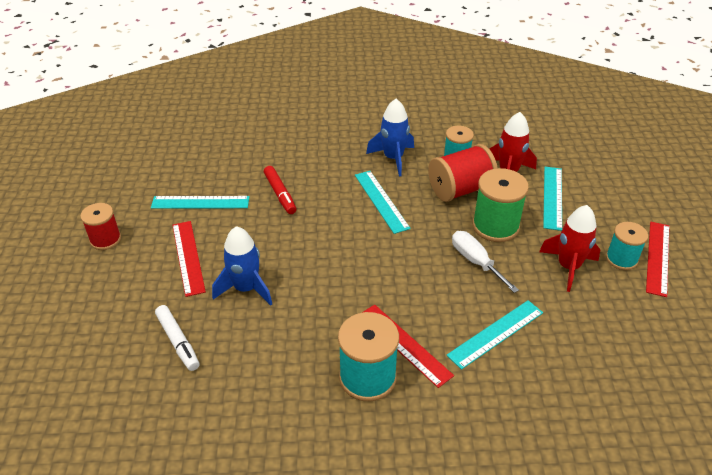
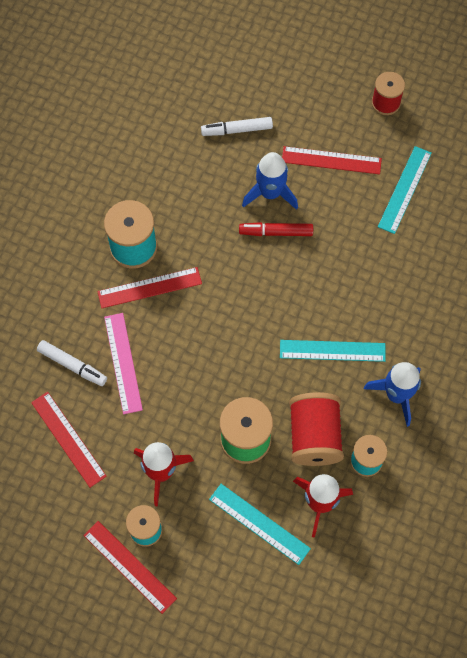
camera: 115 degrees right, 25 degrees up
red marker [264,166,296,214] -> red marker moved to [239,222,313,236]
turquoise ruler [447,300,543,370] -> pink ruler [104,313,143,414]
white screwdriver [452,231,519,293] -> none
none -> red ruler [31,392,107,488]
none -> white marker [37,340,107,386]

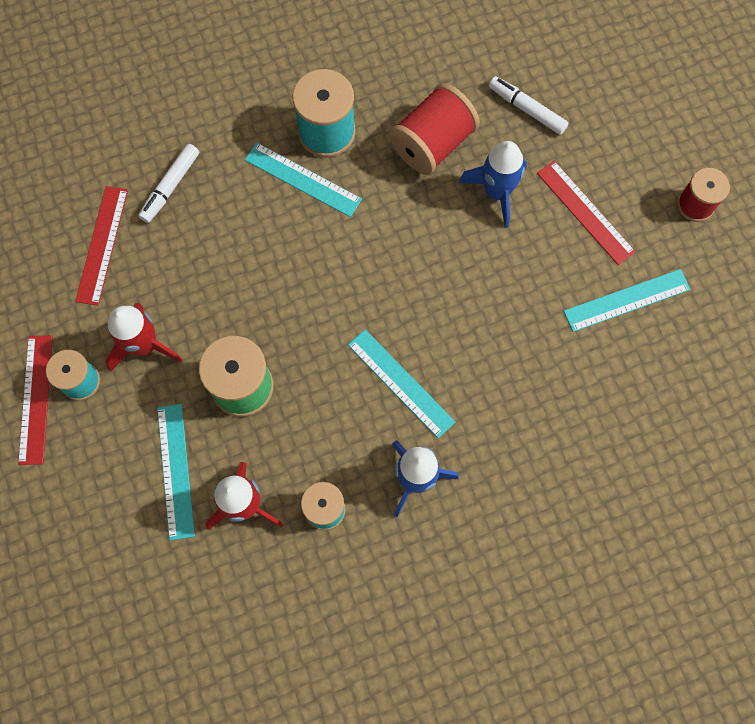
camera: 45 degrees right, 5 degrees up
white marker [37,340,107,386] -> white marker turned 45 degrees clockwise [138,144,199,223]
red ruler [97,267,202,308] -> turquoise ruler [245,143,362,217]
pink ruler [104,313,143,414] -> none
red marker [239,222,313,236] -> none
red spool [289,392,344,466] -> red spool moved to [389,83,480,175]

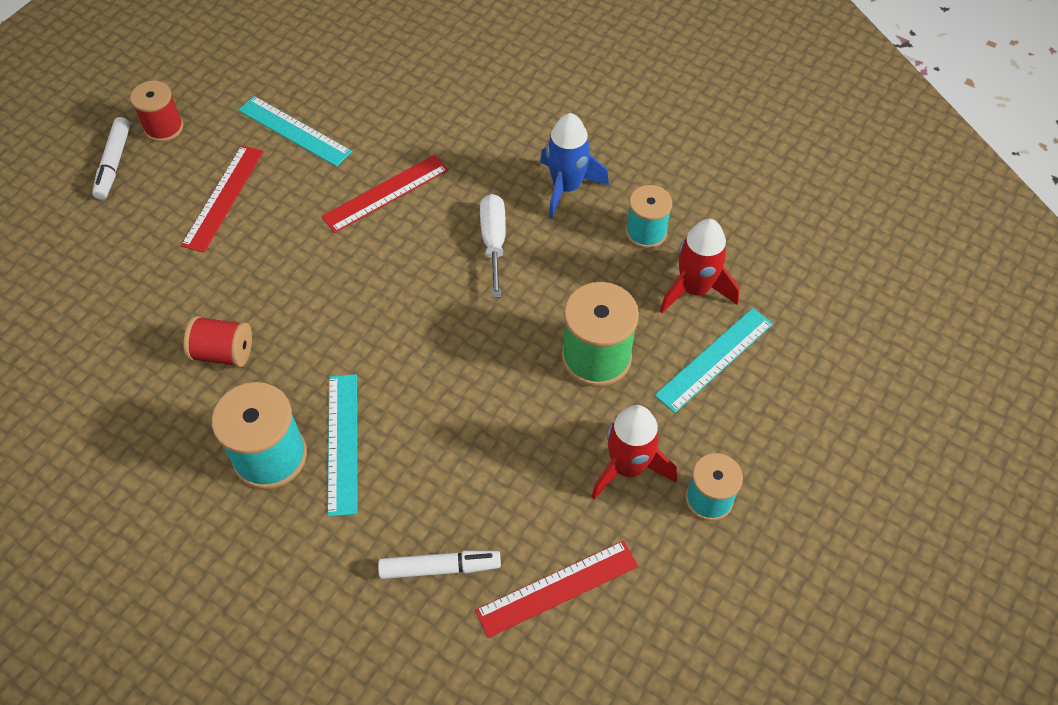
camera: 125 degrees left, 15 degrees down
red ruler [18,335,53,465] -> red ruler moved to [321,155,448,233]
turquoise ruler [348,329,456,438] -> white screwdriver [480,194,506,298]
red spool [389,83,480,175] -> red spool [184,316,252,367], size x0.64
blue rocket [459,141,527,228] -> none
white marker [489,76,569,135] -> white marker moved to [92,117,130,200]

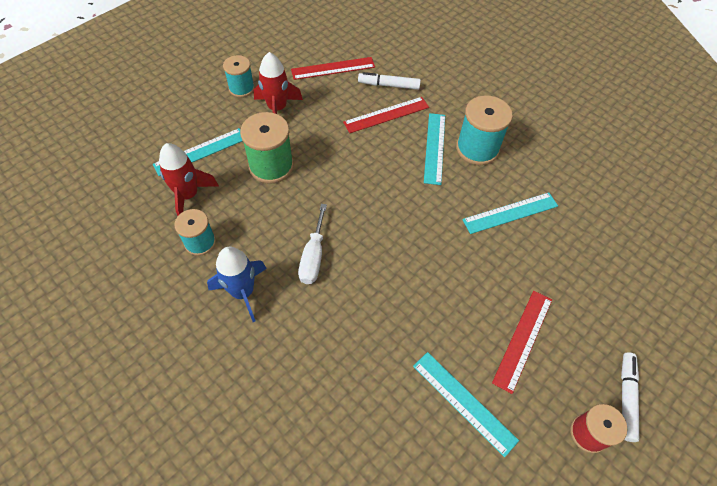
camera: 170 degrees left, 0 degrees up
red spool [184,316,252,367] -> turquoise ruler [462,192,558,234]
red ruler [321,155,448,233] -> red ruler moved to [343,97,429,133]

